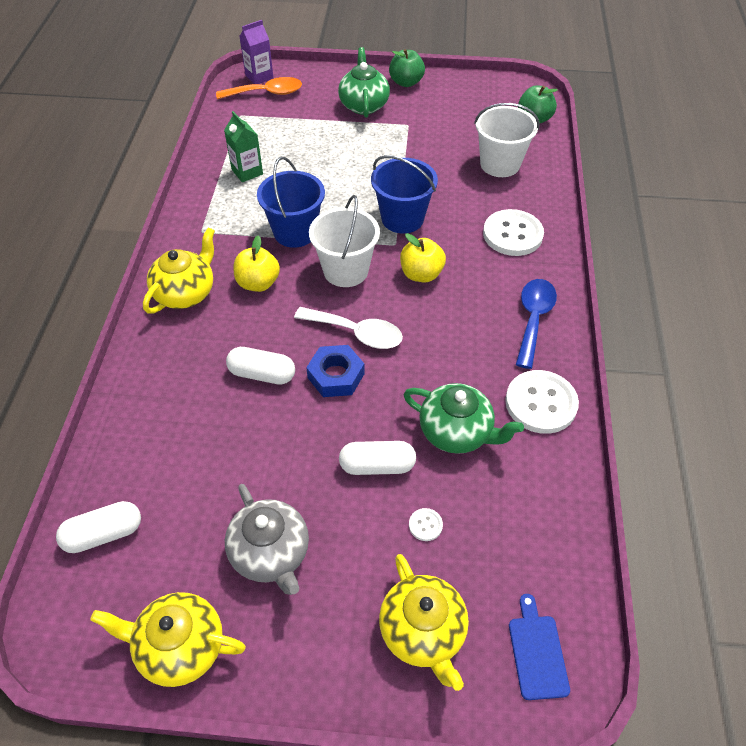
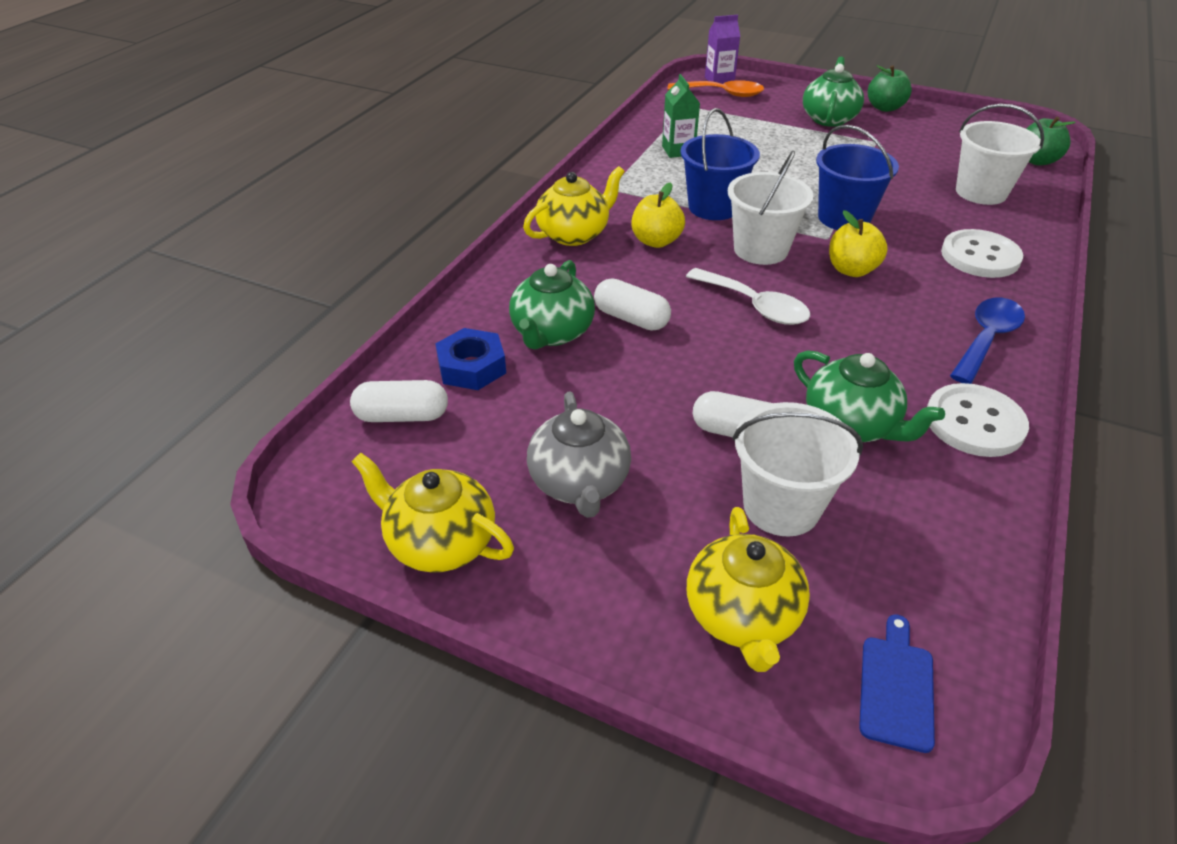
camera: 20 degrees right, 10 degrees down
blue nut [306,345,365,397] -> blue nut moved to [435,328,506,390]
white button [409,508,443,541] -> white bucket [733,402,863,537]
none -> green teapot [509,260,595,350]

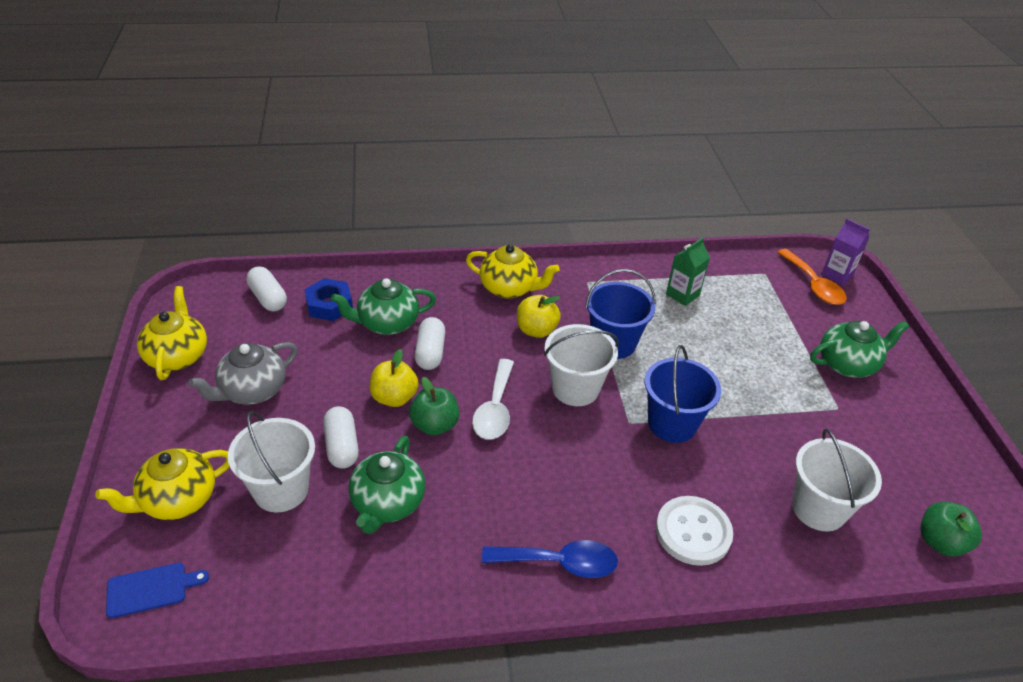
camera: 55 degrees right, 0 degrees up
yellow apple [829,210,888,277] -> yellow apple moved to [370,349,419,407]
green apple [868,65,912,112] -> green apple moved to [409,377,459,436]
white button [927,383,1029,457] -> none

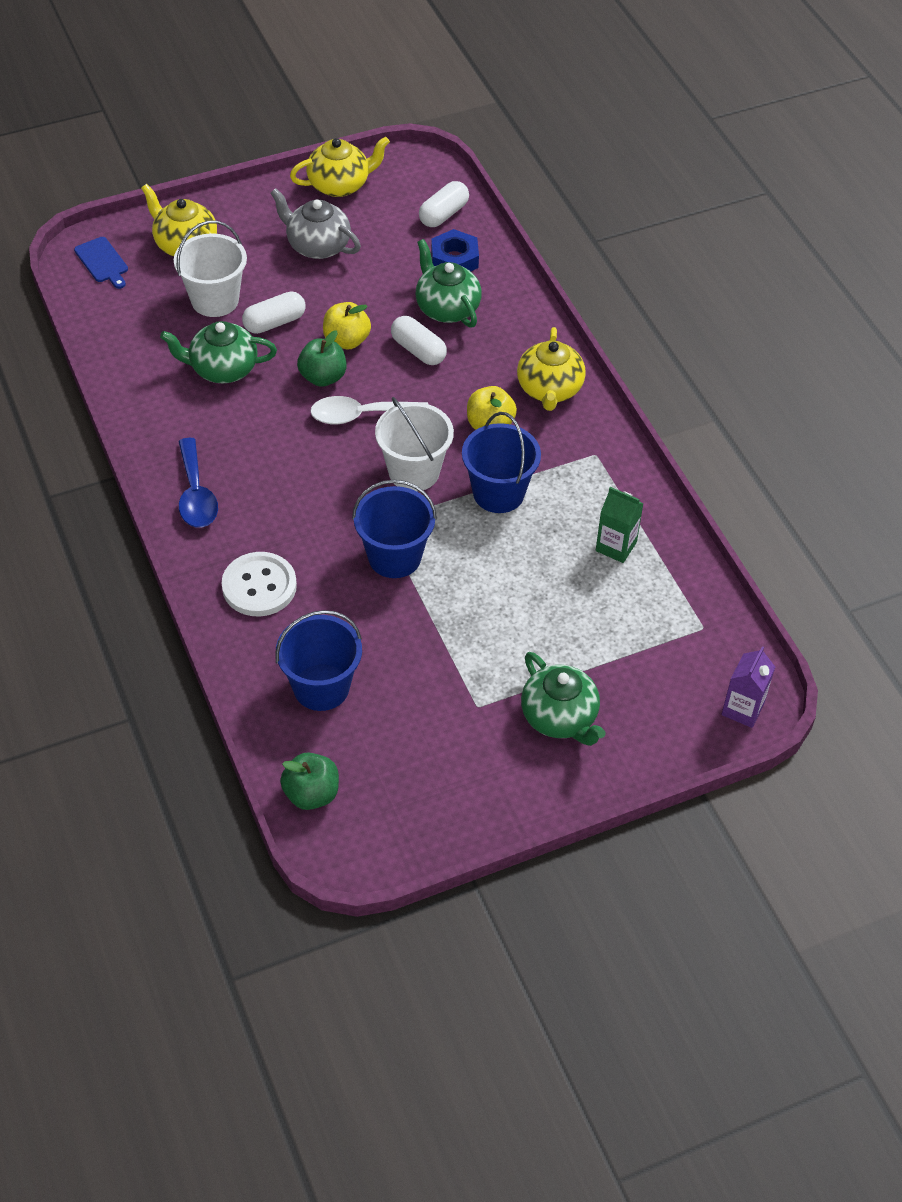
camera: 75 degrees right, 10 degrees up
white capsule [414,317,445,370] -> white capsule turned 60 degrees clockwise [391,316,447,365]
orange spoon [777,249,847,305] -> none
white bucket [792,428,882,531] -> blue bucket [275,610,362,711]

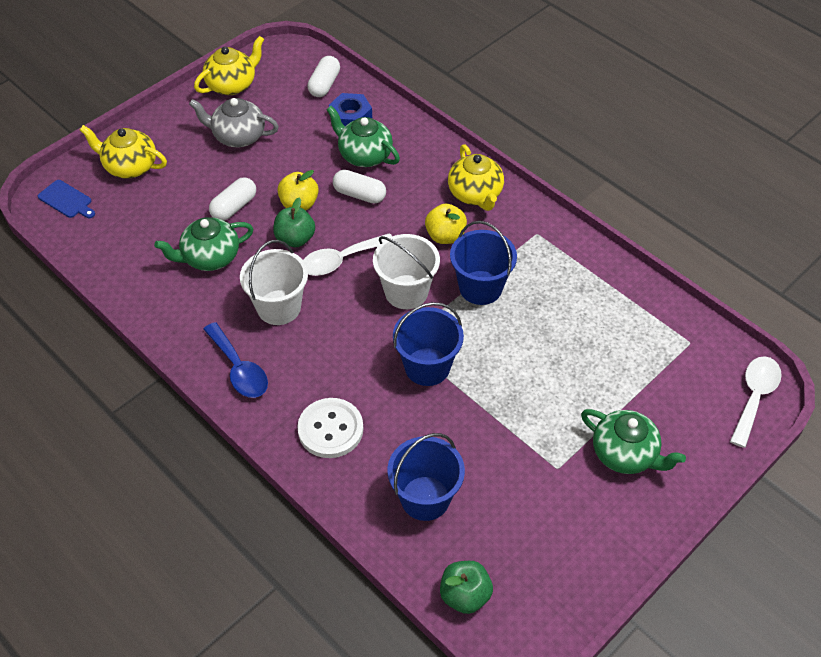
camera: 20 degrees left, 0 degrees up
white bucket [174,220,247,317] -> white bucket moved to [240,240,308,325]
green carton [596,487,644,563] -> none
purple carton [721,646,775,728] -> white spoon [730,356,782,448]

